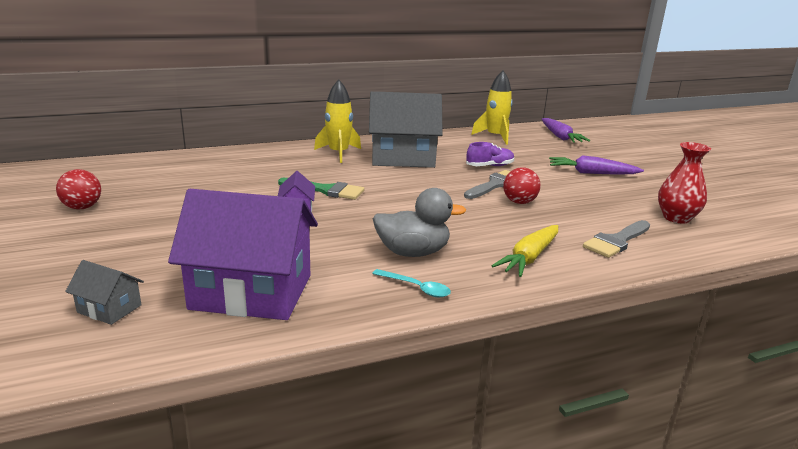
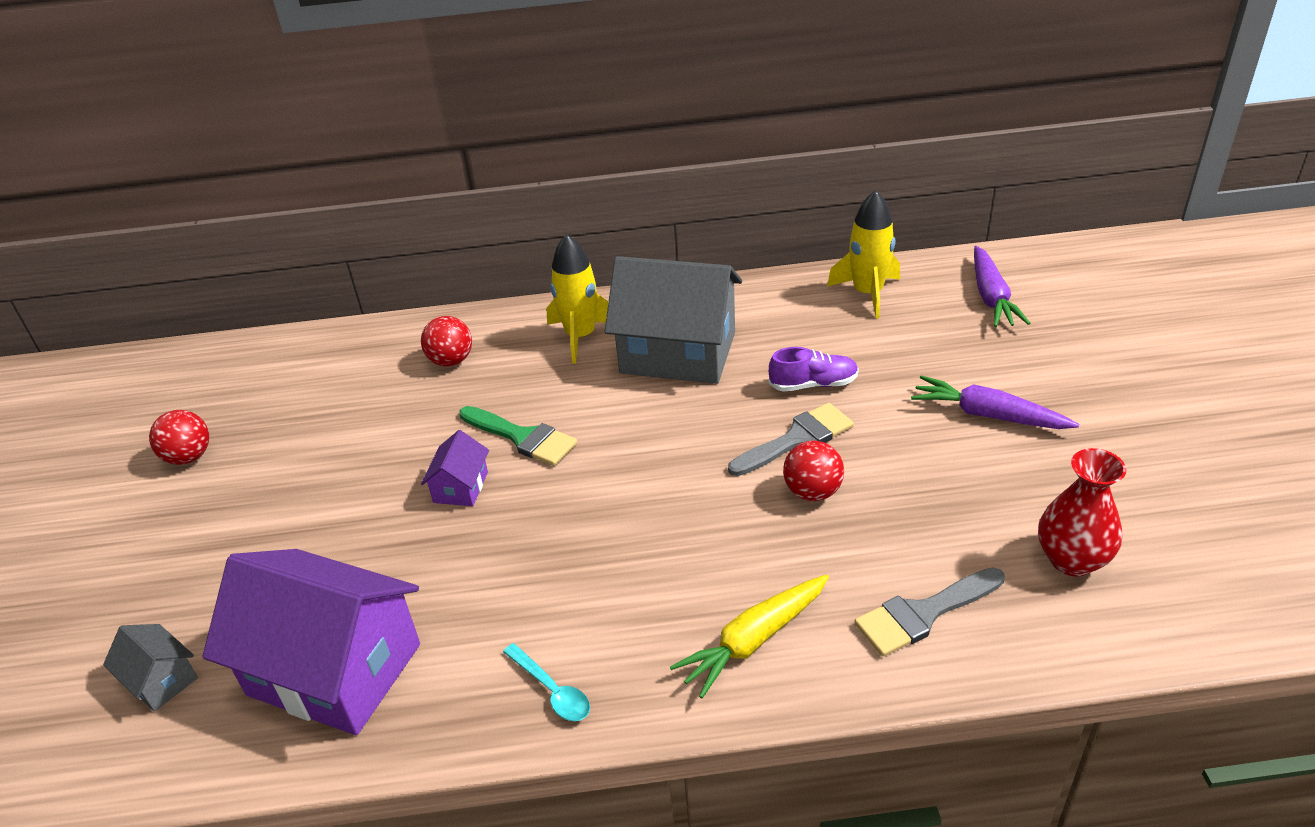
camera: 20 degrees right, 15 degrees up
grey duck [373,188,466,257] -> none
none -> red ball [421,316,472,366]

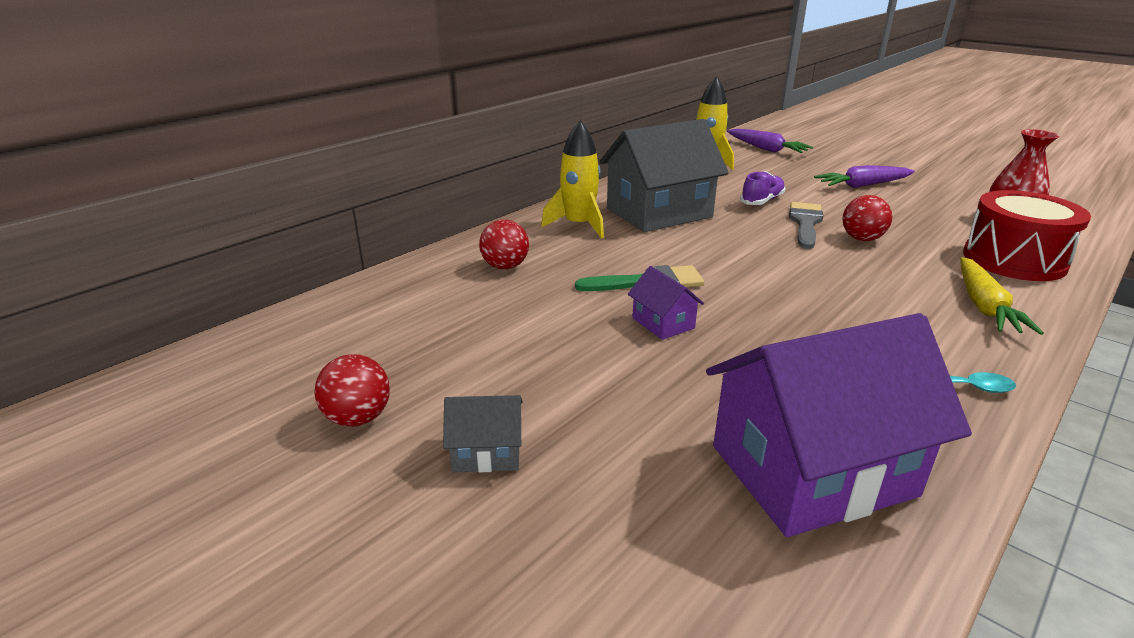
camera: 45 degrees left, 10 degrees down
grey house [103,624,198,711] -> grey house moved to [443,395,523,472]
grey brush [854,567,1005,656] -> red drum [963,190,1091,281]

